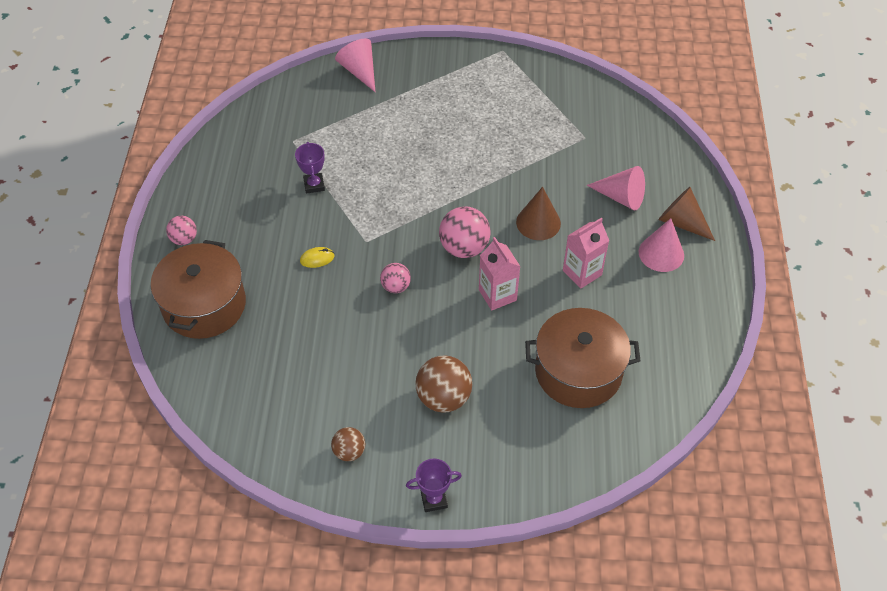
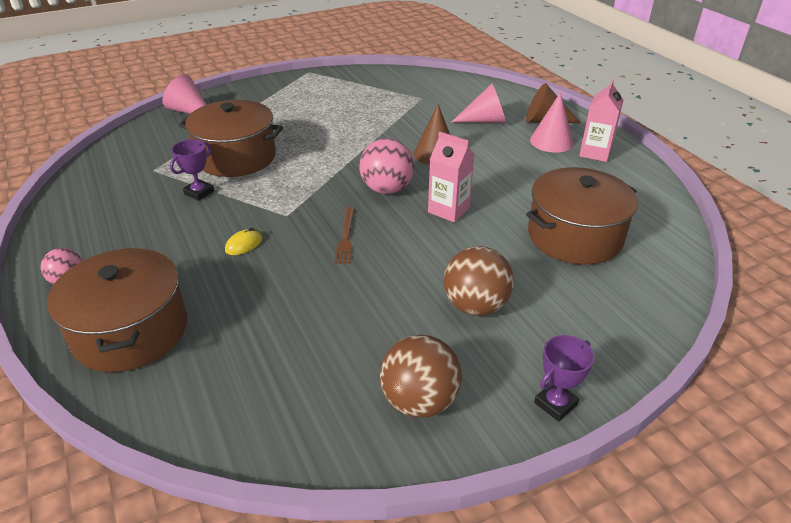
camera: 30 degrees left, 15 degrees down
purple trophy [295,142,325,194] -> purple trophy turned 75 degrees clockwise [170,139,214,201]
brown ball [331,427,365,461] -> brown ball [380,335,462,418], size x1.72
pink ball [380,263,411,293] -> brown fork [334,207,355,264]
pink carton [563,218,609,288] -> pink carton moved to [579,79,623,162]
none -> brown pot [179,100,283,177]

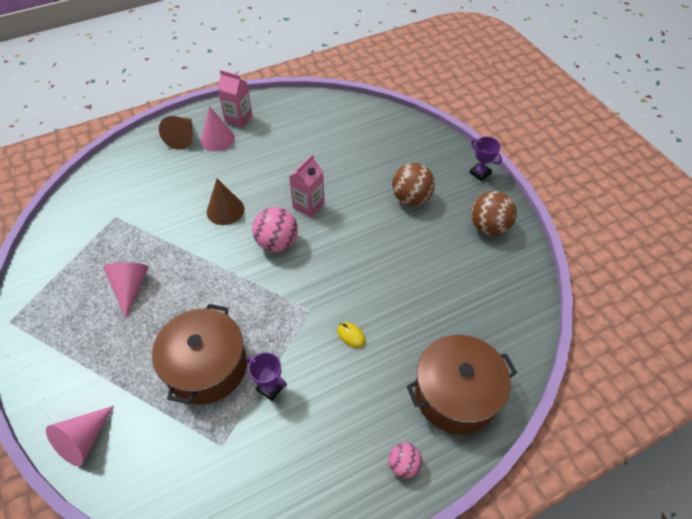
camera: 90 degrees left, 15 degrees up
brown fork [334,207,355,264] -> none
pink cone [452,84,506,123] -> pink cone moved to [104,262,149,319]
brown pot [526,167,638,265] -> none

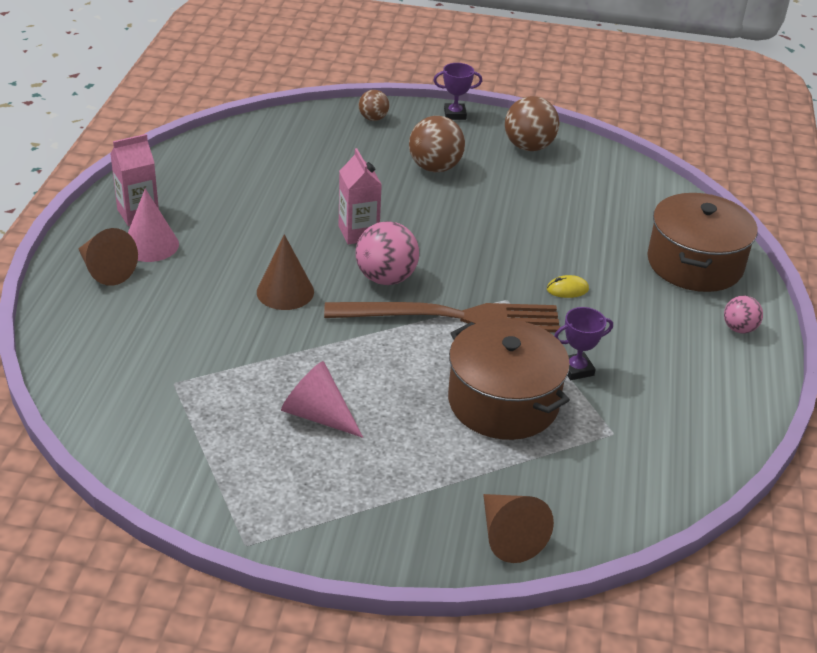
camera: 55 degrees left, 15 degrees down
pink cone [46,406,114,466] -> brown cone [483,494,554,563]
none -> brown fork [324,302,560,333]
none -> brown ball [359,90,389,121]

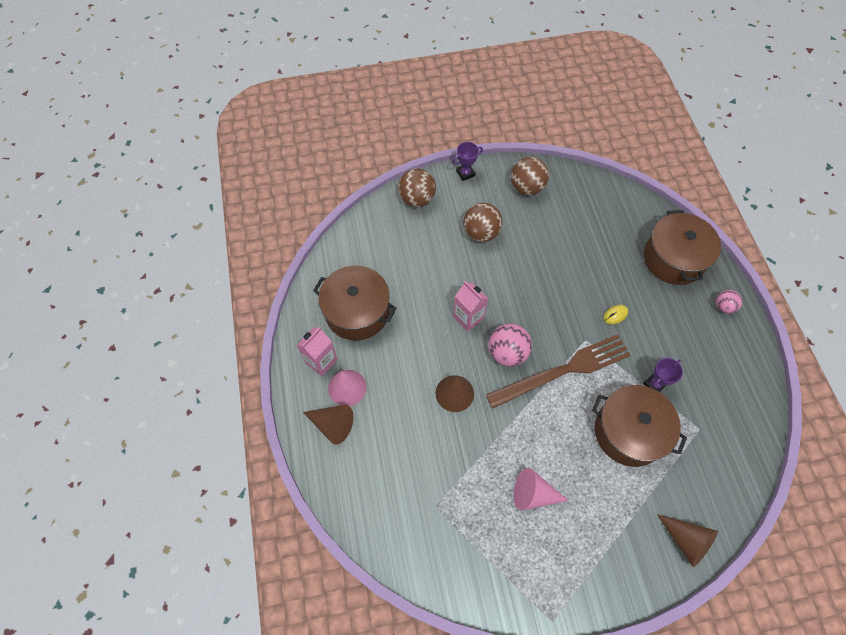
camera: 20 degrees left, 25 degrees up
brown ball [359,90,389,121] -> brown ball [398,168,436,207], size x1.72
none -> brown pot [313,265,396,340]

